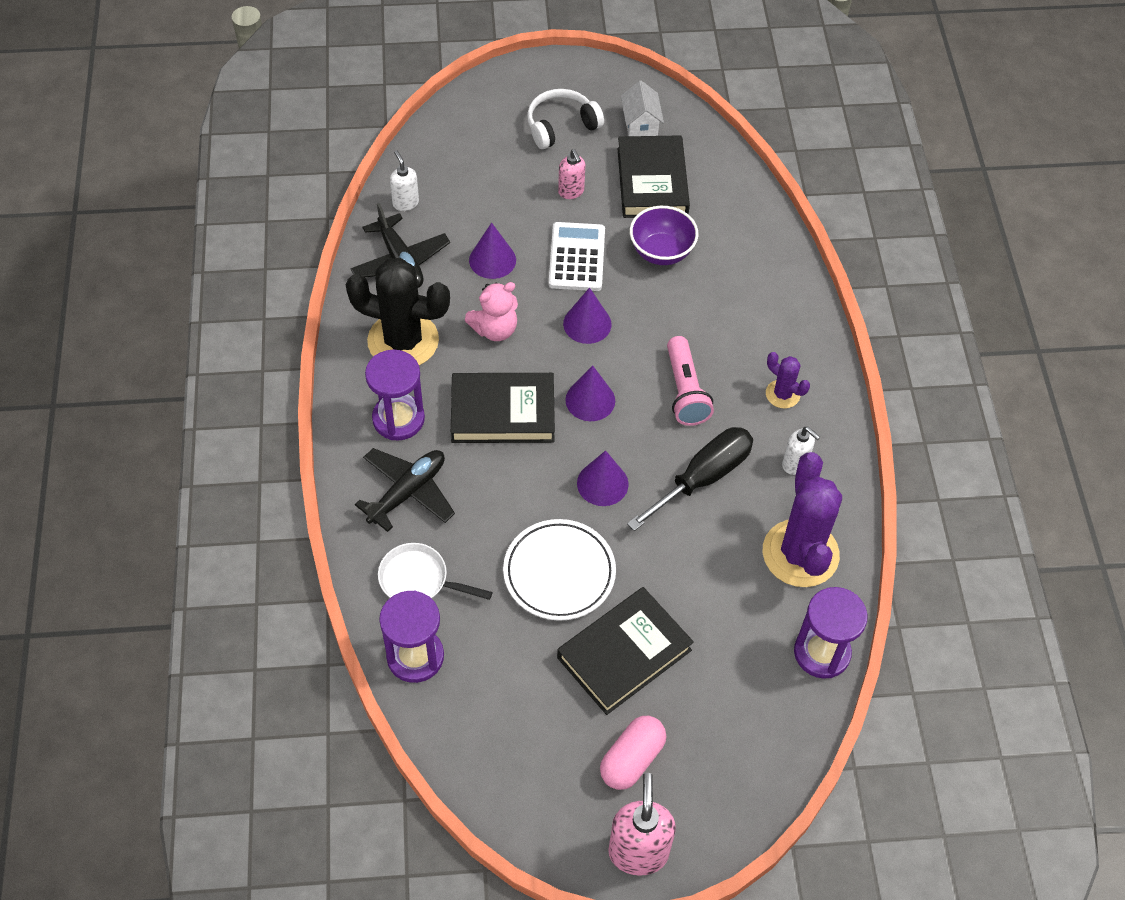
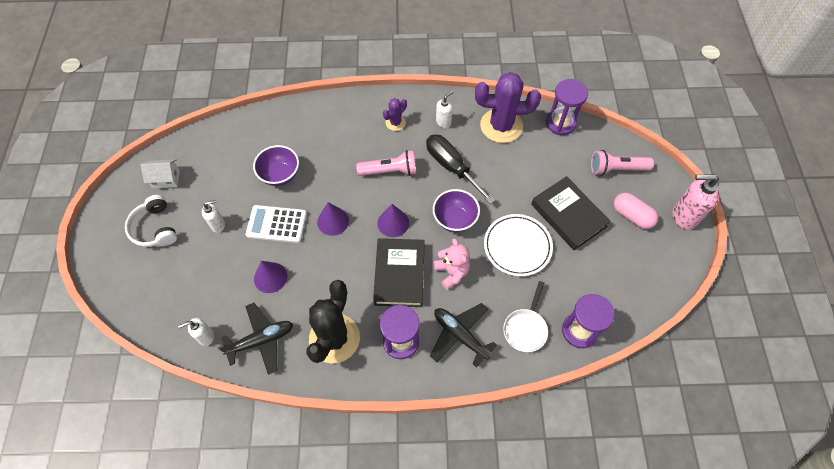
camera: 85 degrees left, 5 degrees up
pink teddy bear [465,282,518,341] -> pink teddy bear moved to [434,238,470,290]
pink soap dispenser [558,149,585,199] -> white soap dispenser [202,200,225,233]
purple cone [577,450,629,506] -> purple bowl [433,189,480,232]
black book [617,135,690,218] -> none
none -> pink flashlight [591,150,654,176]

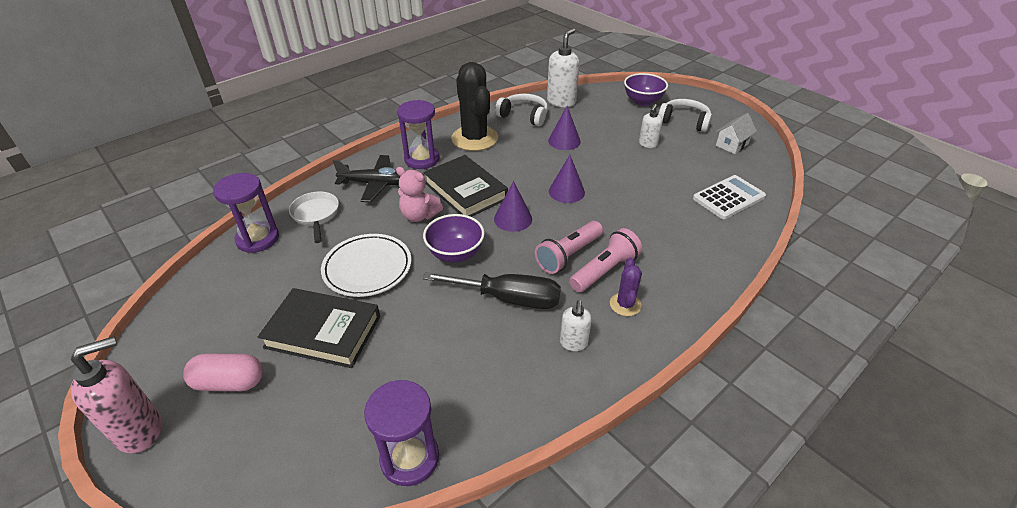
camera: 140 degrees right, 20 degrees down
white soap dispenser [178,318,214,346] -> white soap dispenser [547,28,580,107], size x1.74
black plane [217,303,293,375] -> white headphones [495,93,548,127]
white calculator [246,205,307,243] -> white calculator moved to [693,175,766,219]
purple bowl [253,145,299,186] -> purple bowl moved to [624,73,668,106]
purple cactus [475,72,541,143] -> none
pink flashlight [591,150,654,176] -> pink flashlight moved to [569,228,642,292]

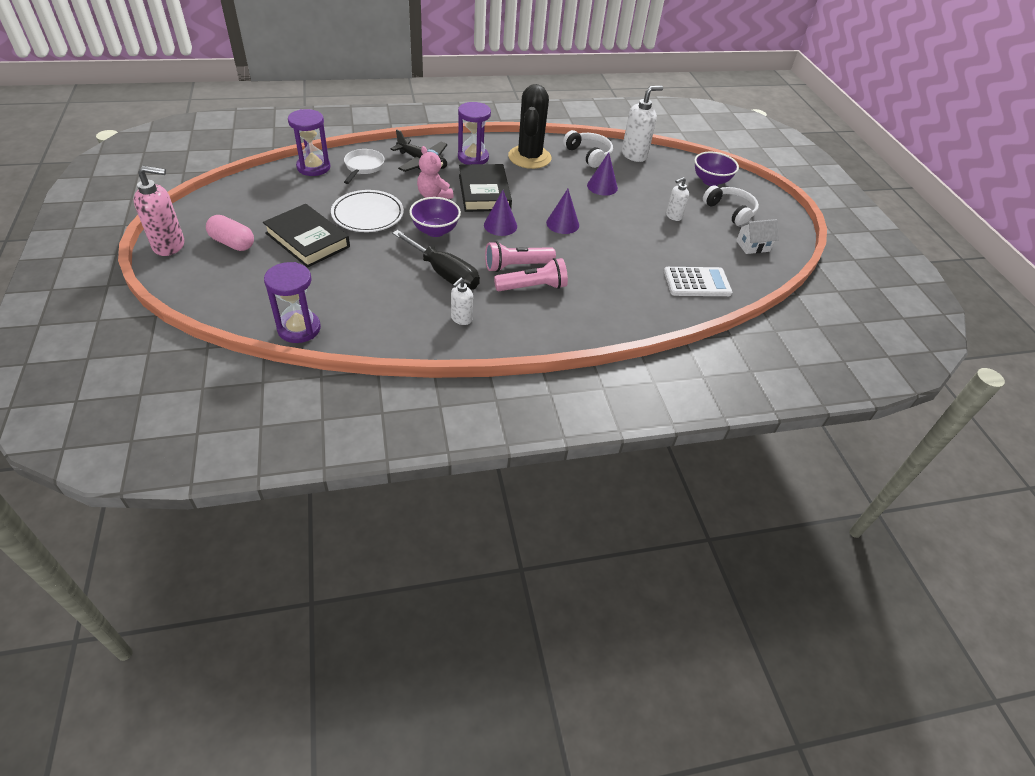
camera: 25 degrees right, 5 degrees up
purple cactus [610,258,642,316] -> none

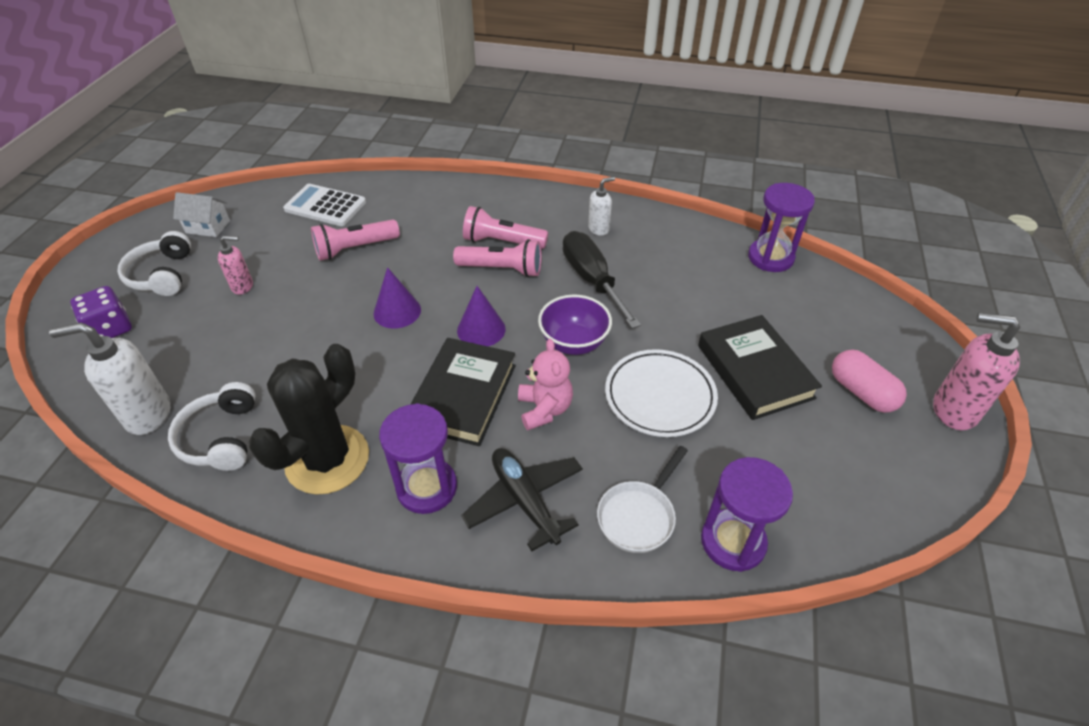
camera: 150 degrees left, 0 degrees up
purple cone [587,152,618,196] -> none
white soap dispenser [666,177,689,221] -> pink soap dispenser [218,236,253,295]
purple bowl [694,152,739,186] -> purple dice [70,286,132,338]
none -> pink flashlight [311,220,400,261]

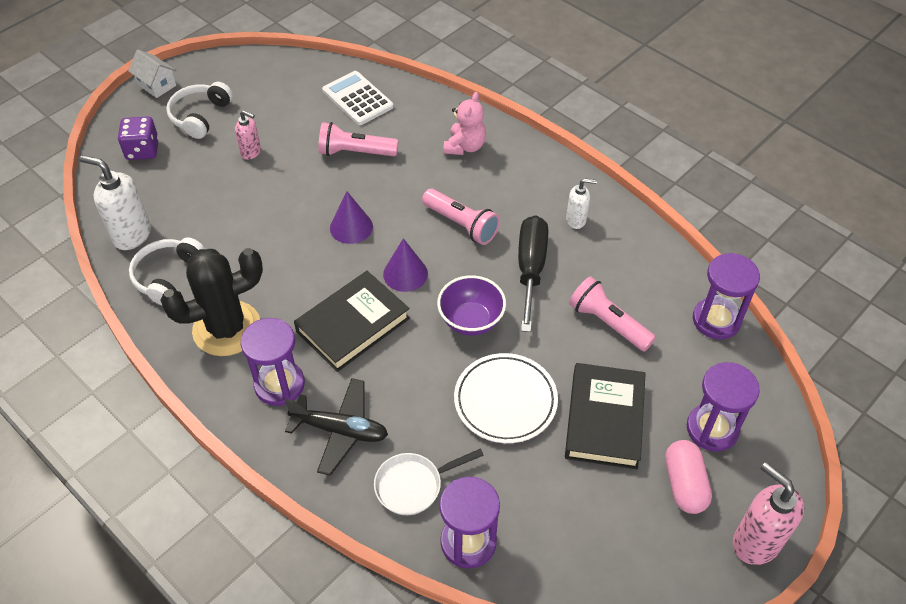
camera: 30 degrees right, 5 degrees up
white house [173,192,230,237] -> white house moved to [128,50,176,98]
black plane [461,448,583,551] -> black plane turned 105 degrees clockwise [285,378,388,476]
pink flashlight [463,206,548,249] -> pink flashlight moved to [569,276,656,352]
pink teddy bear [518,339,573,430] -> pink teddy bear moved to [443,92,486,155]
none -> purple hourglass [687,362,760,452]

